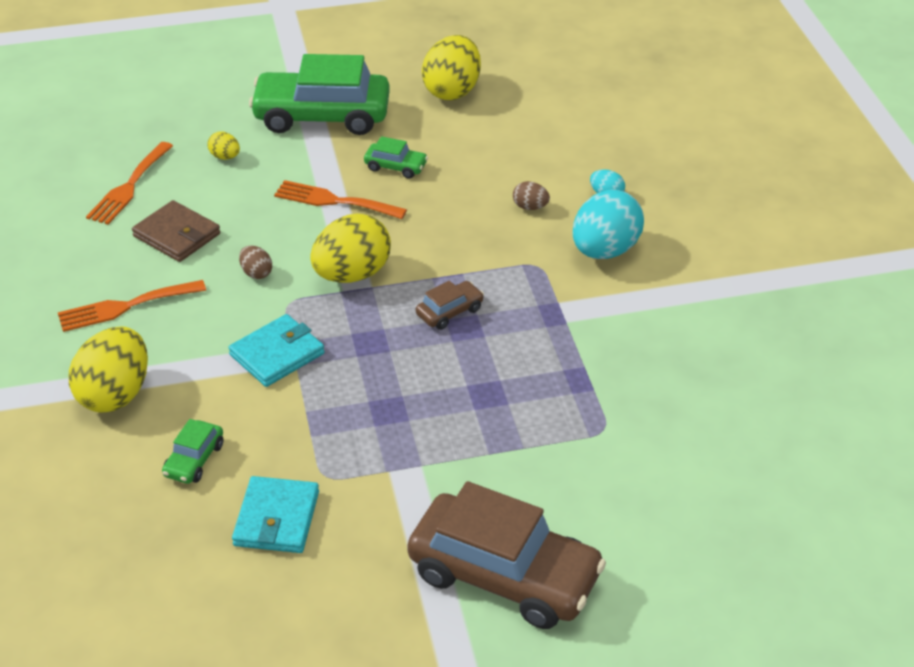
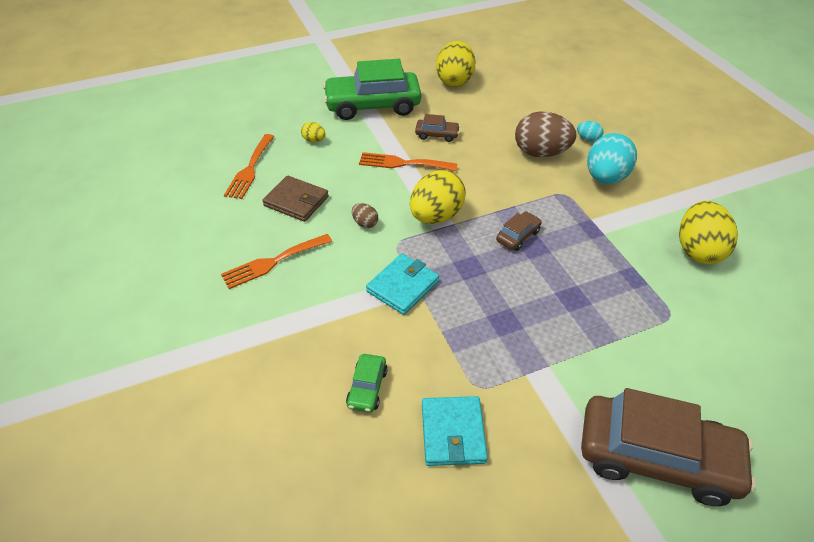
camera: 10 degrees left, 5 degrees up
yellow egg [69,326,148,413] -> yellow egg moved to [679,201,738,264]
green car [364,136,428,179] -> brown car [415,114,460,142]
brown egg [513,181,550,210] -> brown egg [515,111,577,157], size x2.19

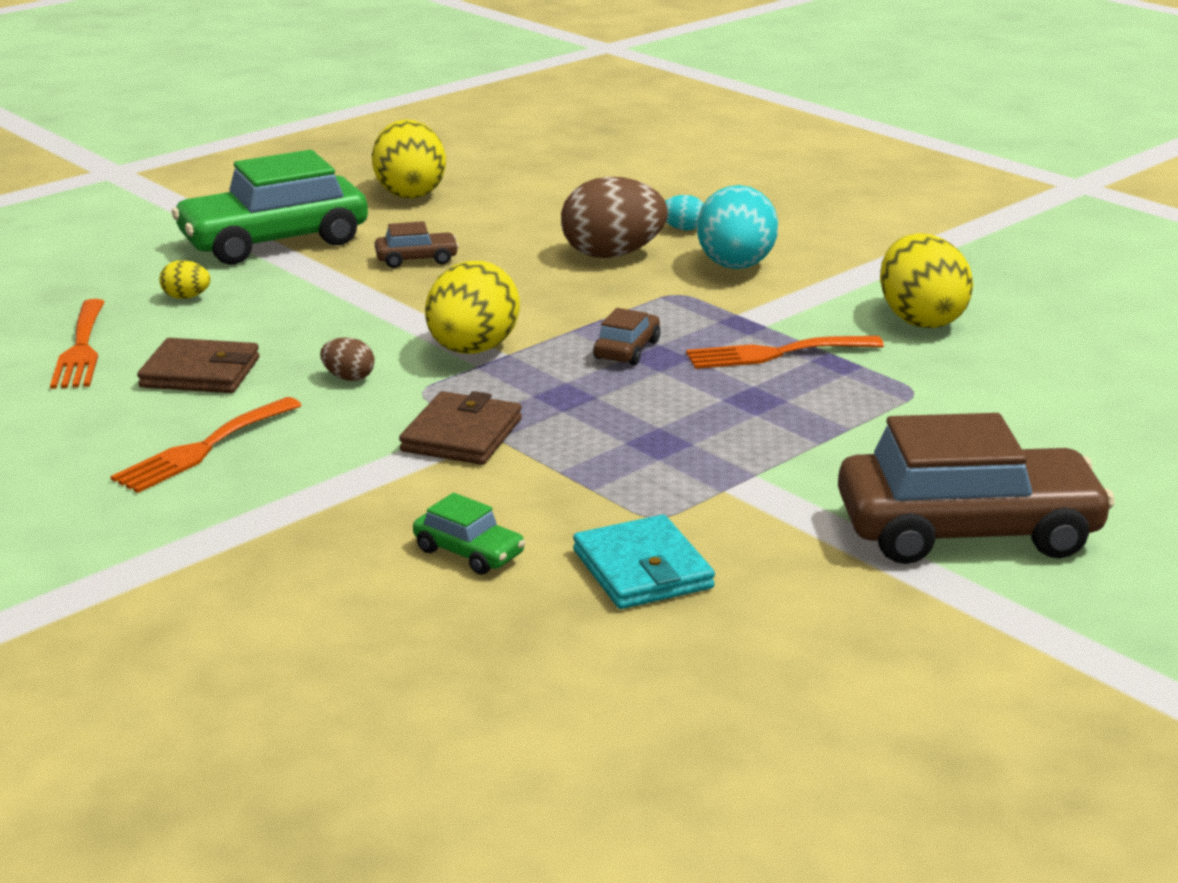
camera: 20 degrees left, 20 degrees down
green car [346,354,388,413] -> green car turned 45 degrees counterclockwise [413,493,525,575]
orange fork [359,152,457,171] -> orange fork moved to [686,336,884,369]
turquoise wallet [366,254,439,315] -> brown wallet [399,391,522,465]

